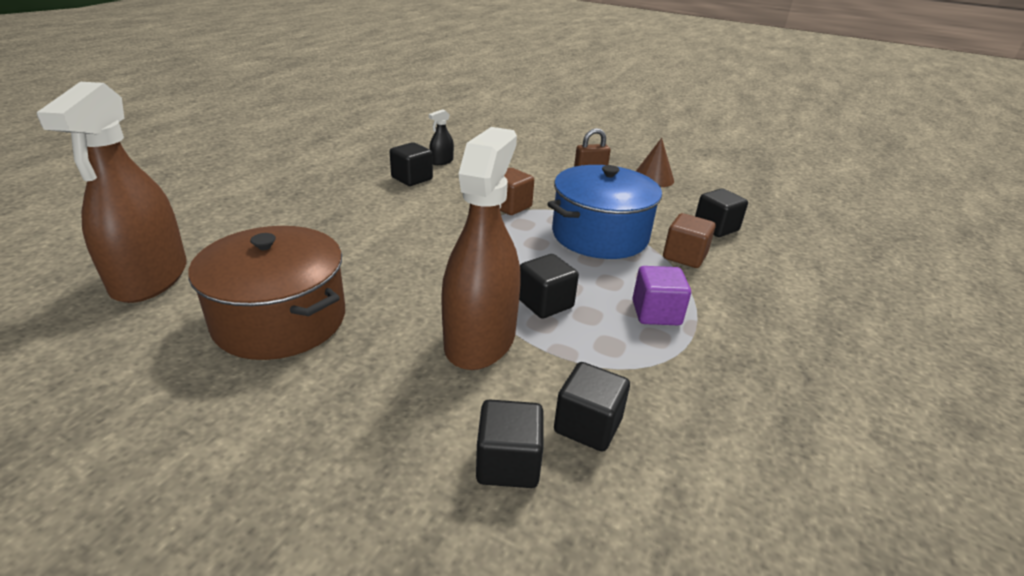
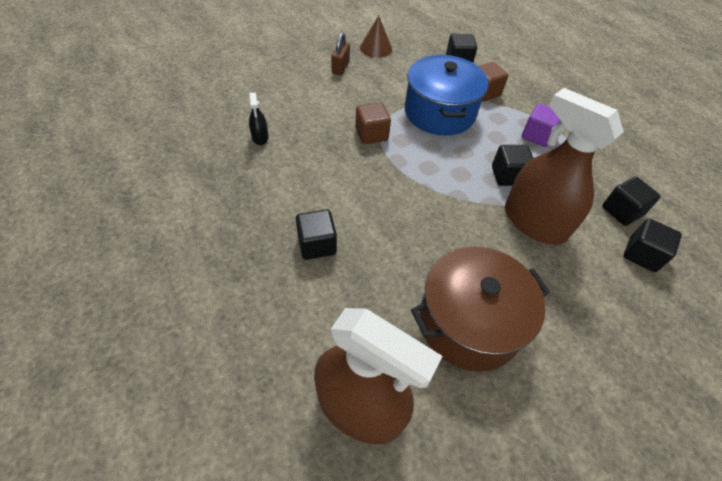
camera: 60 degrees left, 20 degrees up
black cube [390,142,433,186] -> black cube moved to [296,209,337,260]

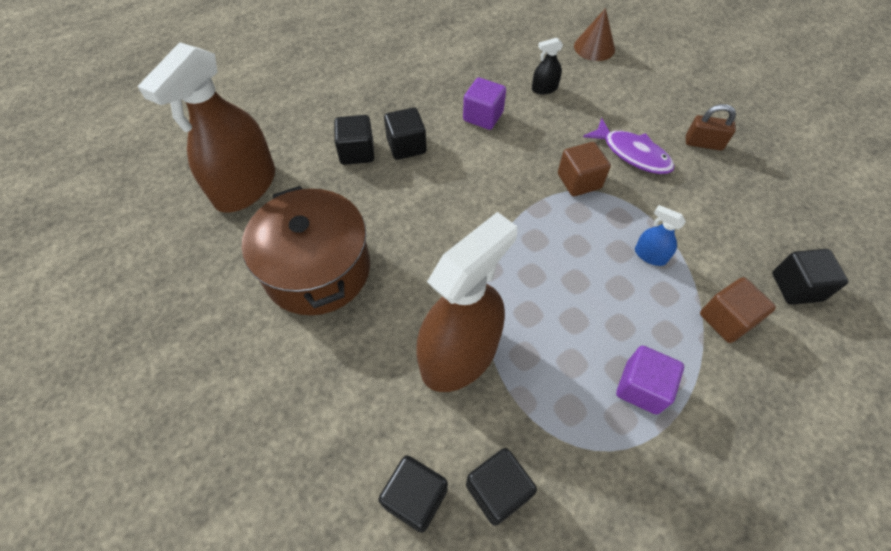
camera: 90 degrees right, 5 degrees up
brown cone [360,16,392,58] -> brown cone moved to [574,8,615,61]
blue pot [405,55,488,136] -> blue spray bottle [635,205,686,266]
black cube [492,145,533,186] -> black cube moved to [334,115,374,165]
none -> purple cube [463,78,506,130]
none -> purple fish [583,118,675,174]

